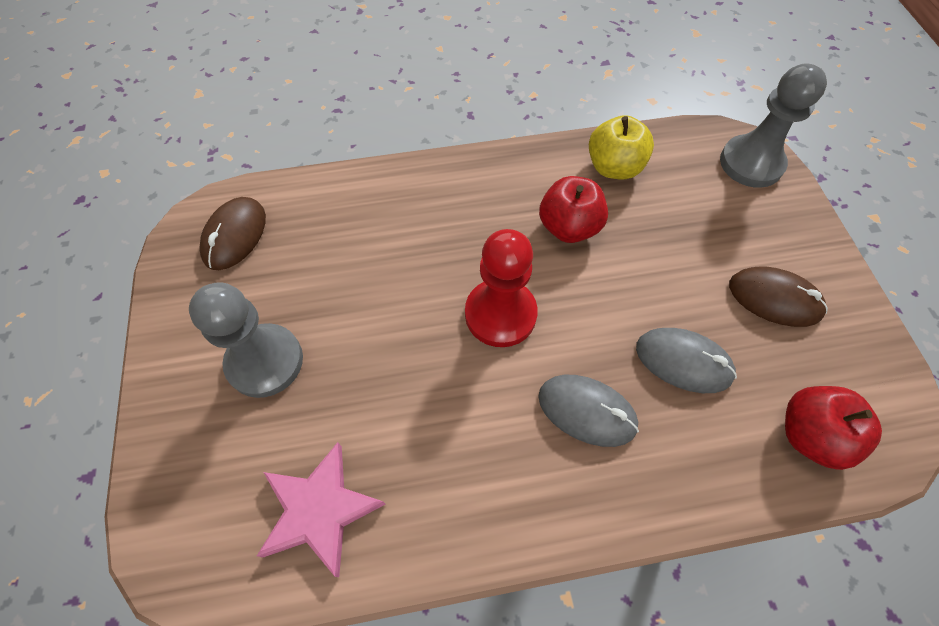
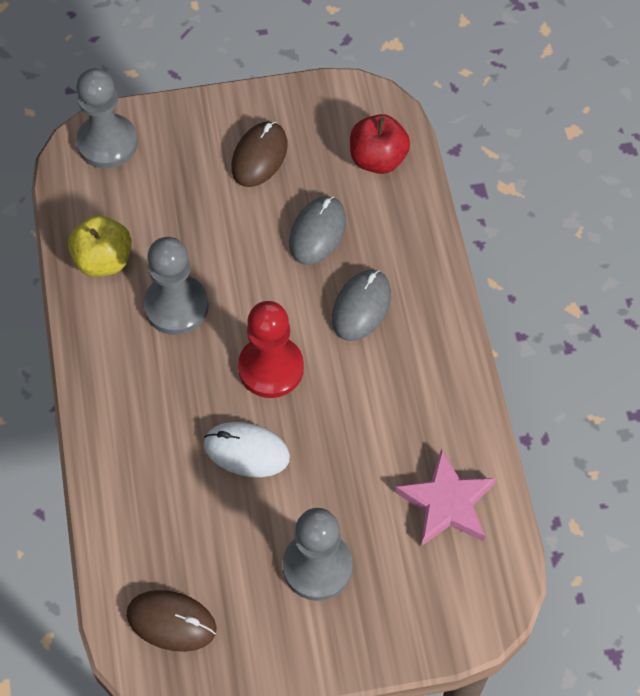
camera: 90 degrees left, 0 degrees up
red apple [539,176,608,243] -> grey pawn [143,237,209,335]
none -> white mouse [204,422,290,477]

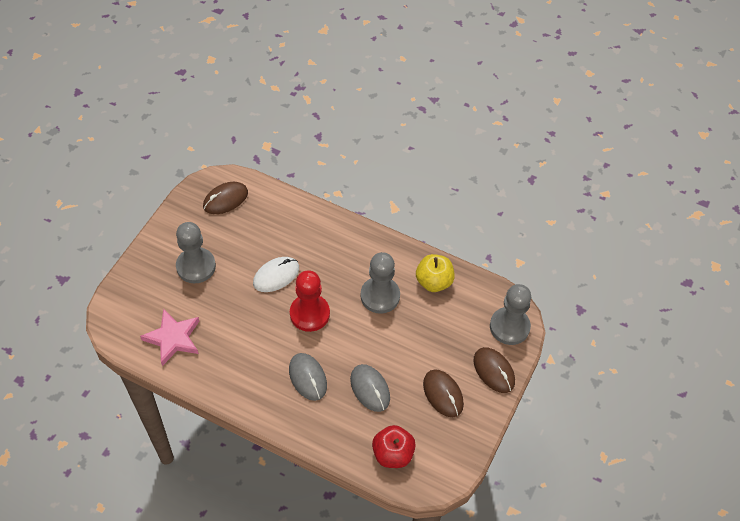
camera: 125 degrees right, 5 degrees down
none -> brown mouse [474,347,515,393]

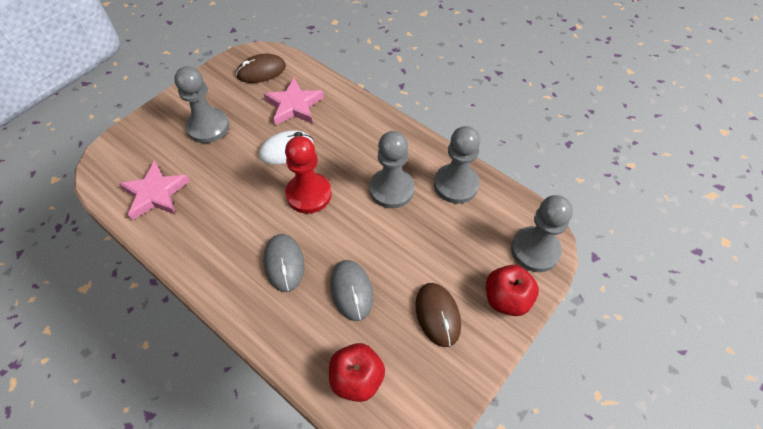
camera: 15 degrees right, 0 degrees up
yellow apple [416,254,455,292] -> grey pawn [434,126,480,204]
brown mouse [474,347,515,393] -> red apple [486,265,539,316]
none -> pink star [264,78,324,125]

